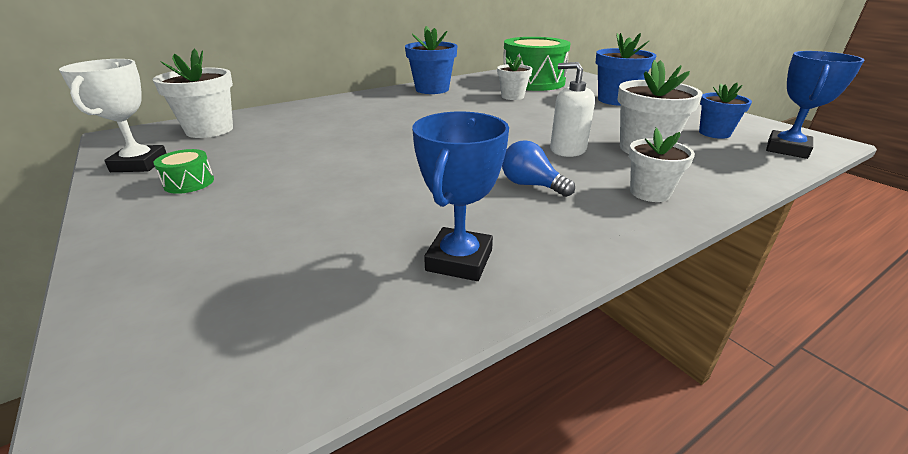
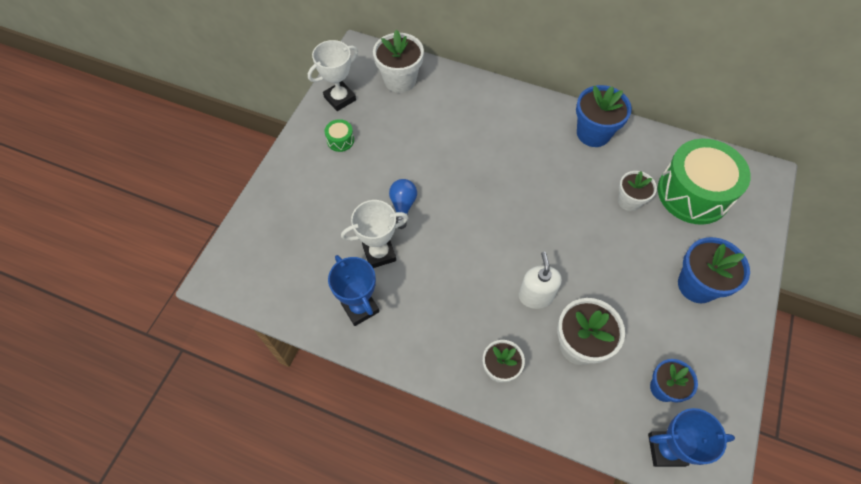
camera: 55 degrees right, 30 degrees up
blue trophy [412,112,509,281] -> blue trophy turned 75 degrees clockwise [328,255,379,326]
blue light bulb [502,140,575,197] -> blue light bulb moved to [389,179,417,229]
none -> white trophy [341,200,408,268]

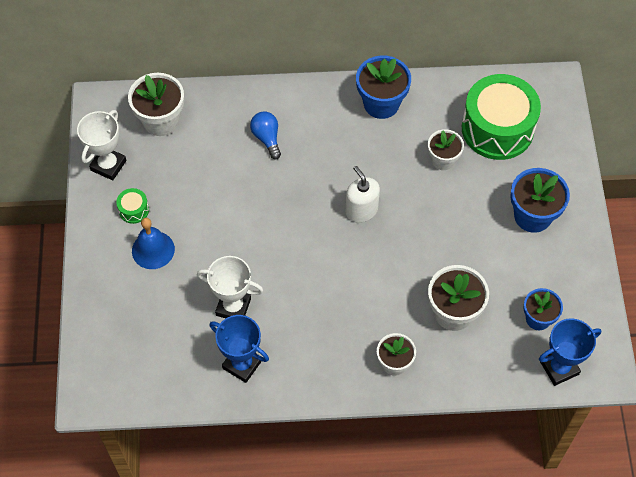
camera: 25 degrees left, 0 degrees up
white trophy [341,200,408,268] -> white trophy turned 60 degrees clockwise [197,256,263,318]
blue light bulb [389,179,417,229] -> blue light bulb moved to [250,111,281,159]
white soap dispenser [519,252,562,309] -> white soap dispenser moved to [346,166,380,223]
none -> blue bell [132,218,175,269]

